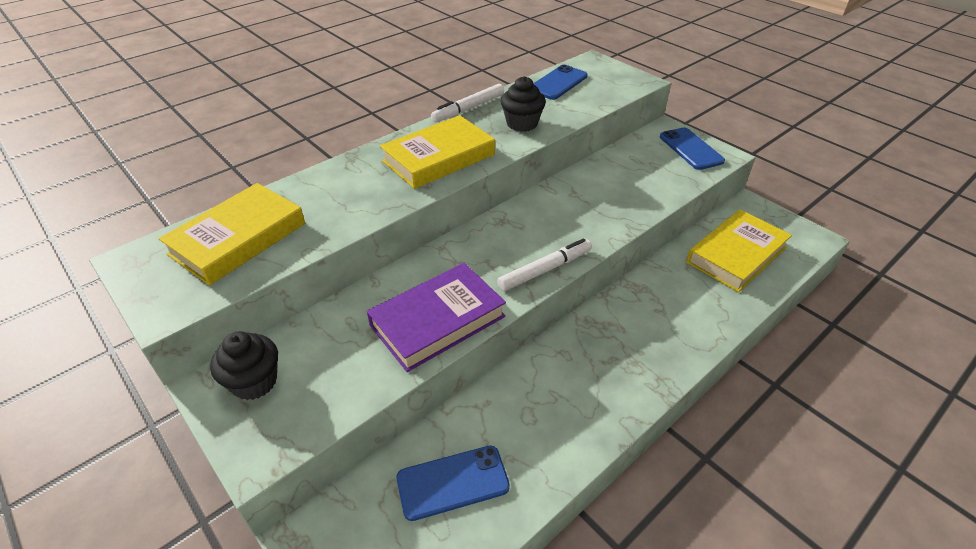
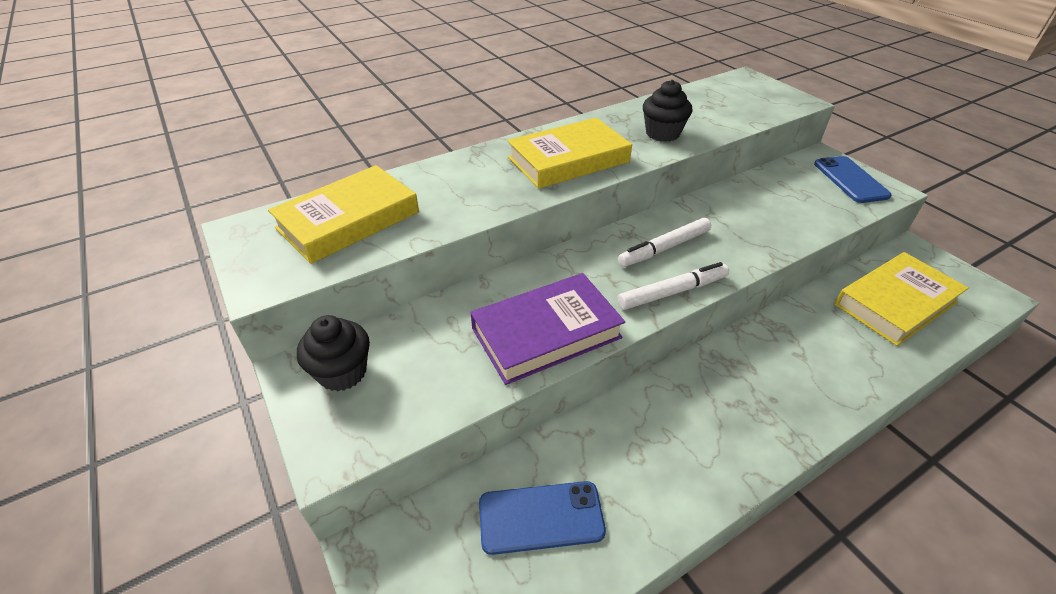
camera: 10 degrees right, 0 degrees up
white marker [431,84,504,122] -> white marker moved to [618,218,711,267]
blue phone [533,65,588,100] -> none

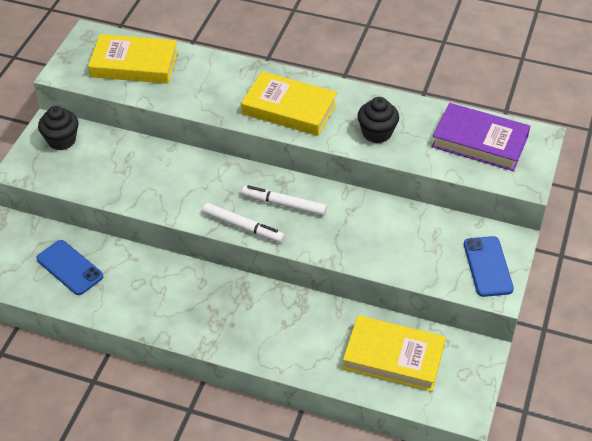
camera: 50 degrees right, 5 degrees up
purple book [470,273,625,385] -> purple book moved to [432,103,530,171]
blue phone [814,156,891,203] -> blue phone turned 45 degrees counterclockwise [464,236,514,297]

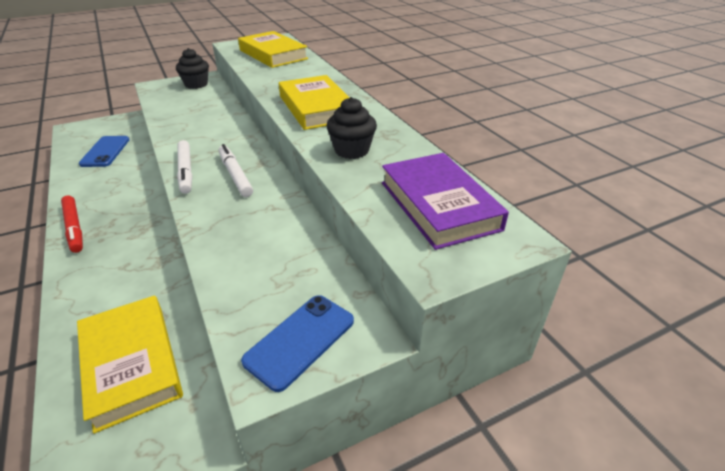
camera: 45 degrees right, 10 degrees down
none -> red marker [61,195,83,253]

